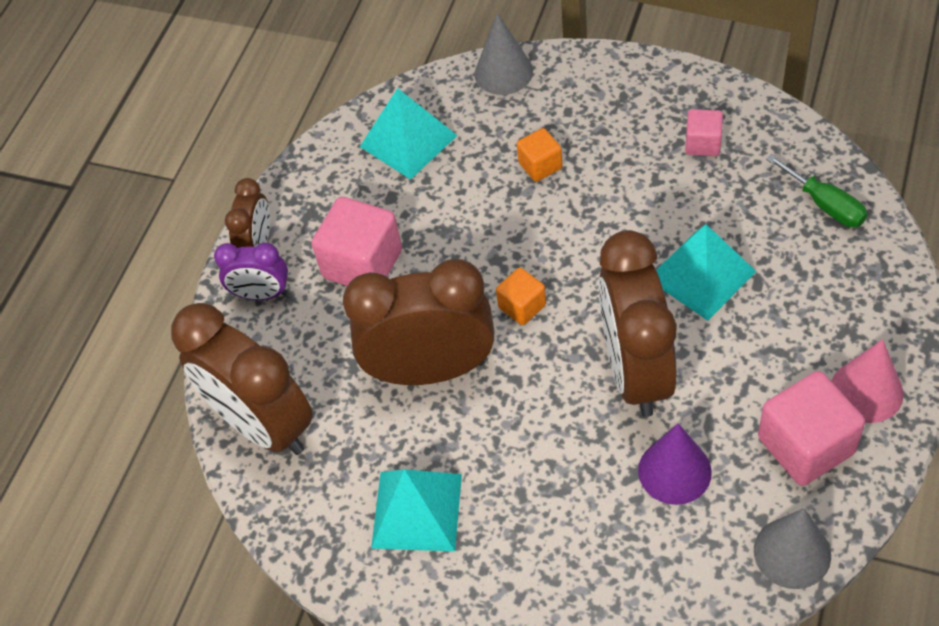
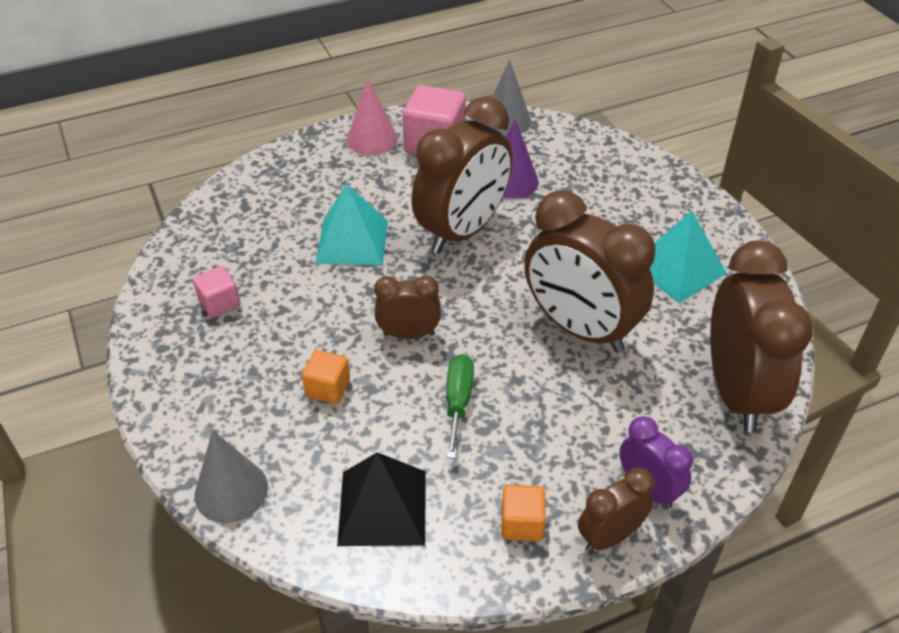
camera: 140 degrees left, 10 degrees down
pink cube [312,197,402,286] -> none
turquoise pyramid [360,88,458,180] -> black pyramid [337,452,426,546]
orange cube [496,268,546,325] -> orange cube moved to [501,485,546,541]
green screwdriver [766,154,867,227] -> green screwdriver moved to [446,354,474,459]
none -> brown clock [374,276,441,339]

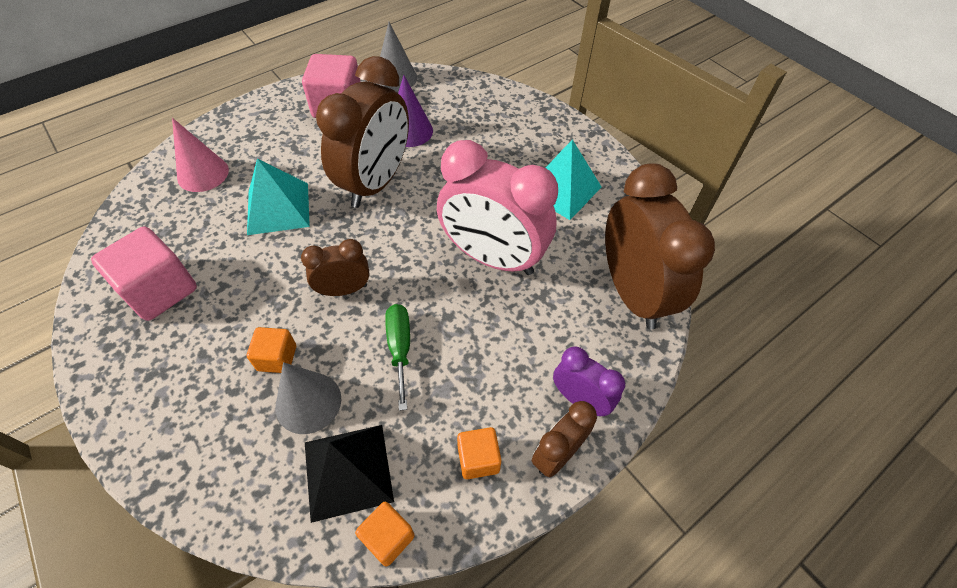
camera: 15 degrees left, 10 degrees up
pink cube [193,266,240,318] -> pink cube [91,227,197,321], size x1.83
grey cone [195,430,268,523] -> grey cone moved to [276,362,341,434]
pink cone [347,78,398,155] -> pink cone moved to [172,118,229,192]
brown clock [524,190,655,353] -> pink clock [437,140,558,275]
none -> orange cube [355,502,415,567]

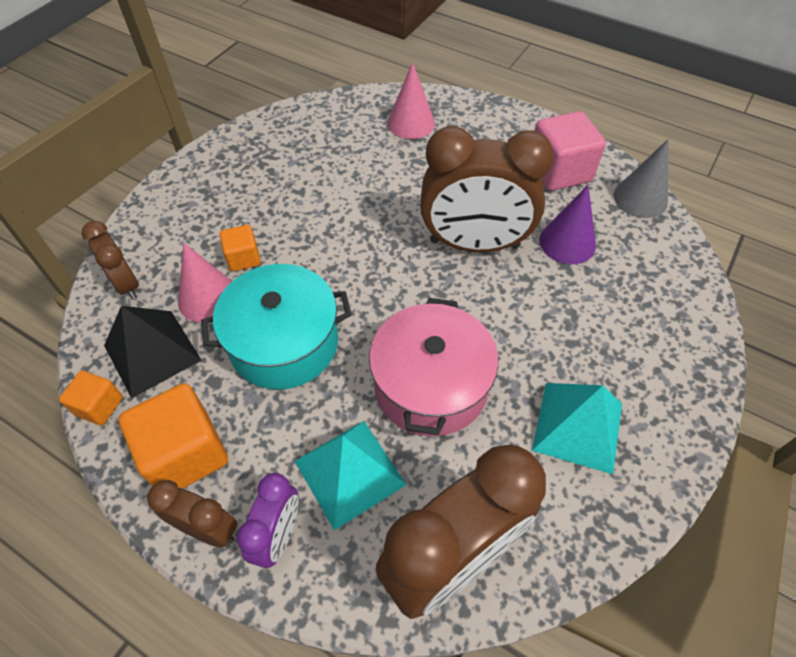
camera: 70 degrees right, 0 degrees up
pink cube [91,227,197,321] -> none
turquoise pyramid [247,158,310,235] -> turquoise pyramid moved to [295,421,407,531]
grey cone [276,362,341,434] -> pink cone [178,243,232,323]
brown clock [301,239,370,296] -> brown clock moved to [82,221,139,300]
green screwdriver [385,304,410,411] -> turquoise pot [201,264,352,390]
pink clock [437,140,558,275] -> pink pot [369,298,499,436]
orange cube [457,427,502,479] -> orange cube [119,383,228,488], size x1.83

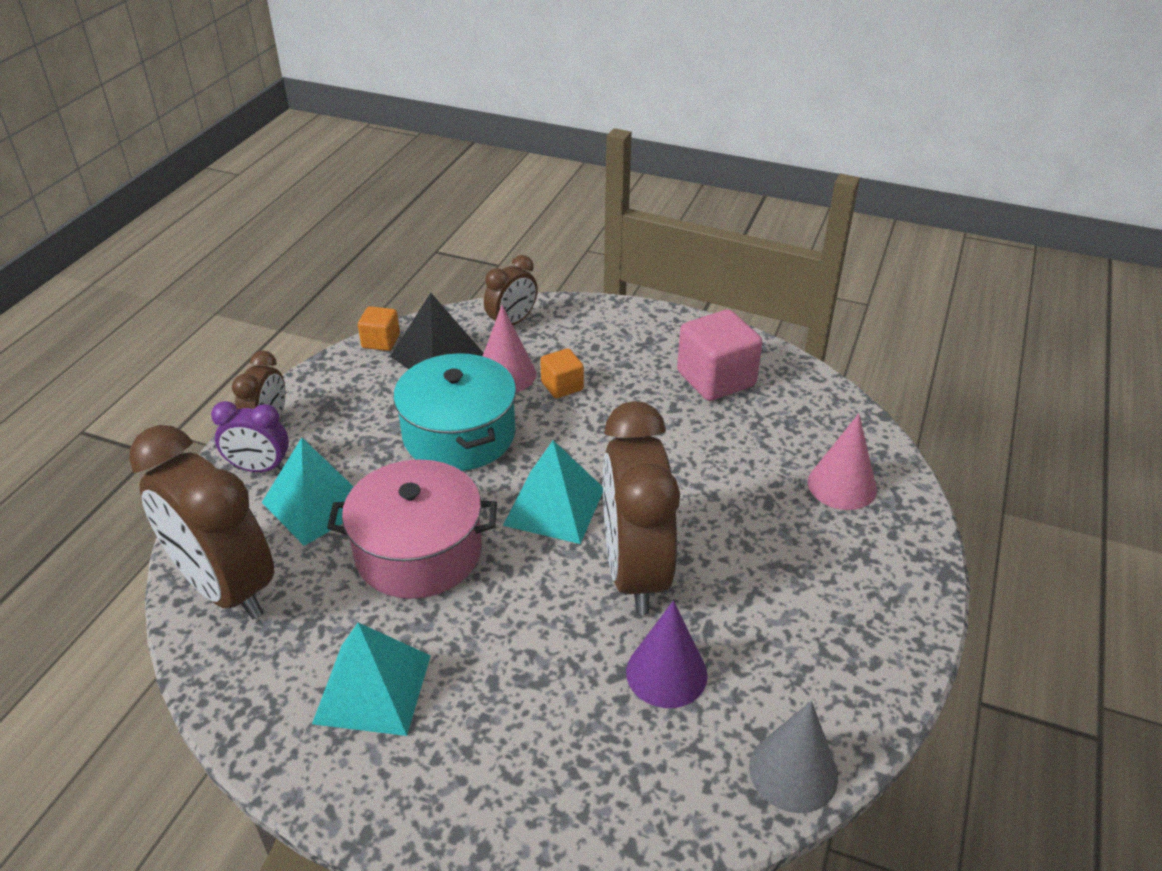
camera: 80 degrees right, 15 degrees down
orange cube [119,383,228,488] -> none
pink cube [535,111,606,191] -> pink cube moved to [677,309,762,401]
none -> turquoise pyramid [503,440,603,544]

